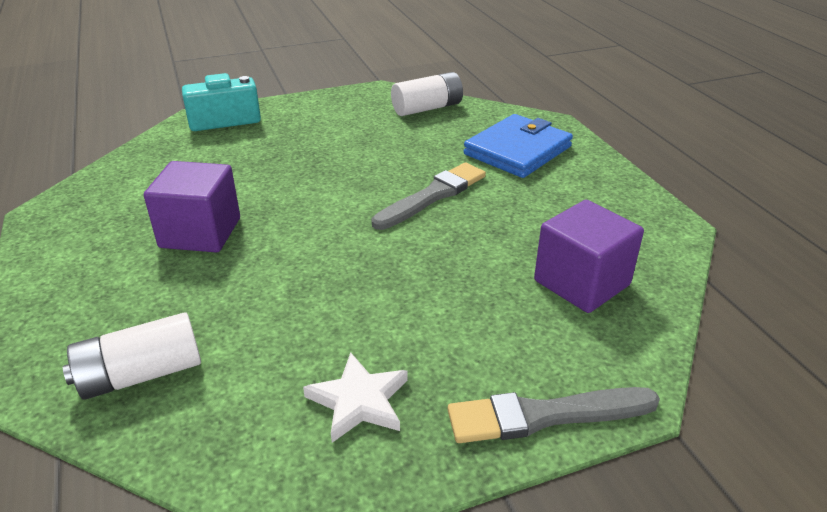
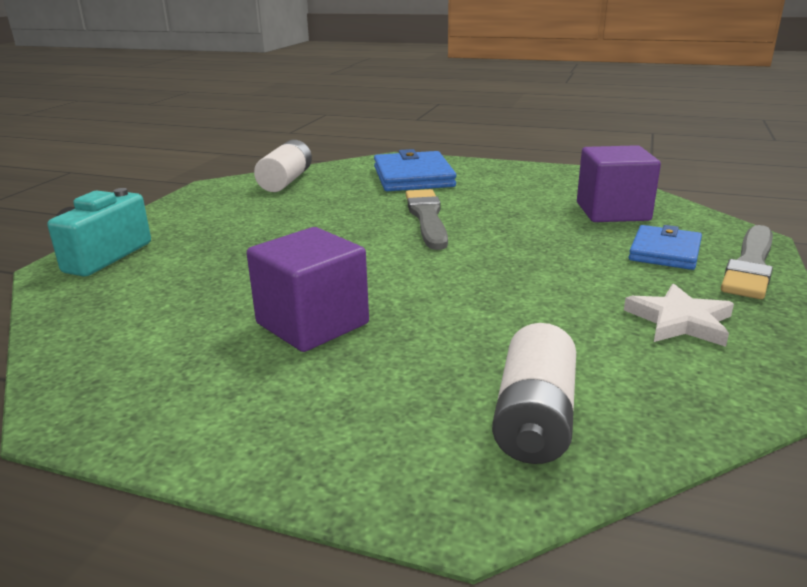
camera: 50 degrees left, 10 degrees down
none -> blue wallet [629,225,702,270]

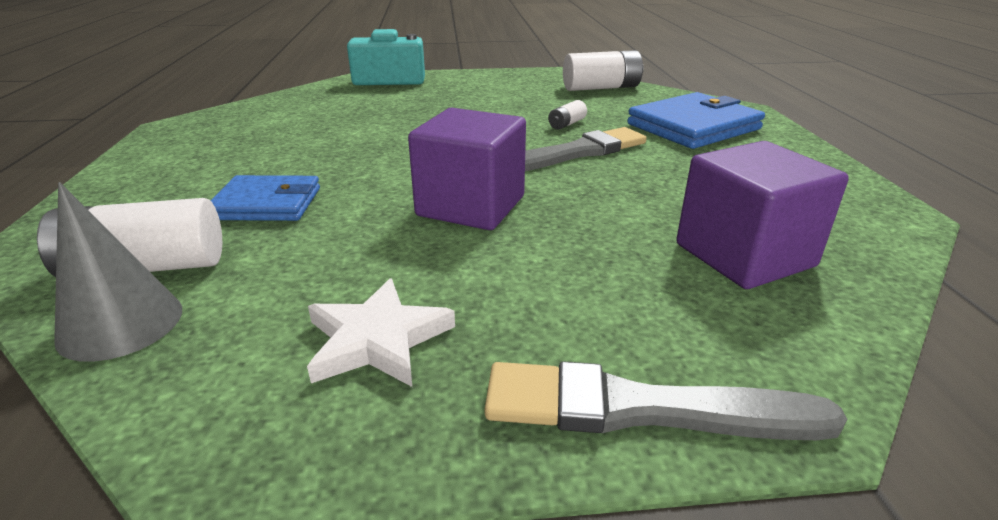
camera: 65 degrees right, 5 degrees up
purple cube [247,227,369,352] -> purple cube moved to [408,108,526,230]
blue wallet [629,225,702,270] -> blue wallet moved to [211,175,320,221]
none -> grey cone [54,182,182,362]
none -> white battery [548,100,587,130]

